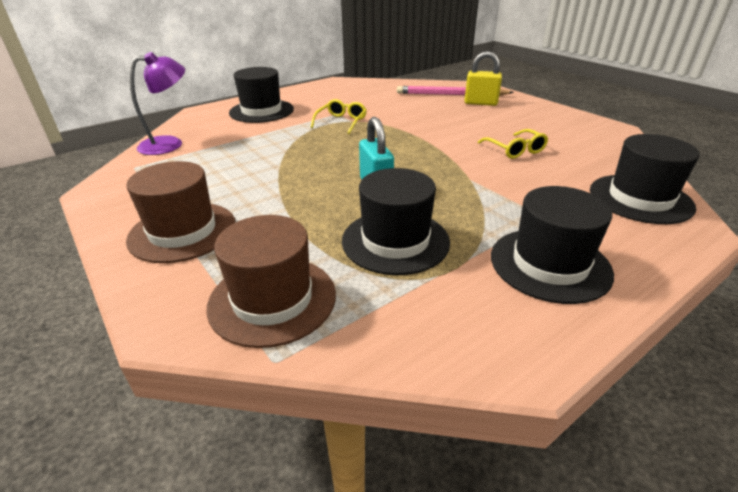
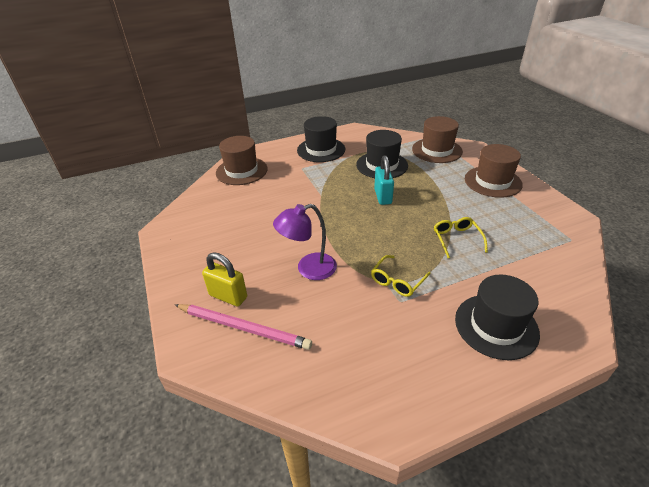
camera: 165 degrees left, 5 degrees up
purple lamp [130,52,185,155] -> purple lamp moved to [273,204,337,280]
yellow glasses [478,129,548,159] -> yellow glasses moved to [434,217,488,258]
black hat [590,134,700,224] -> brown hat [216,136,268,185]

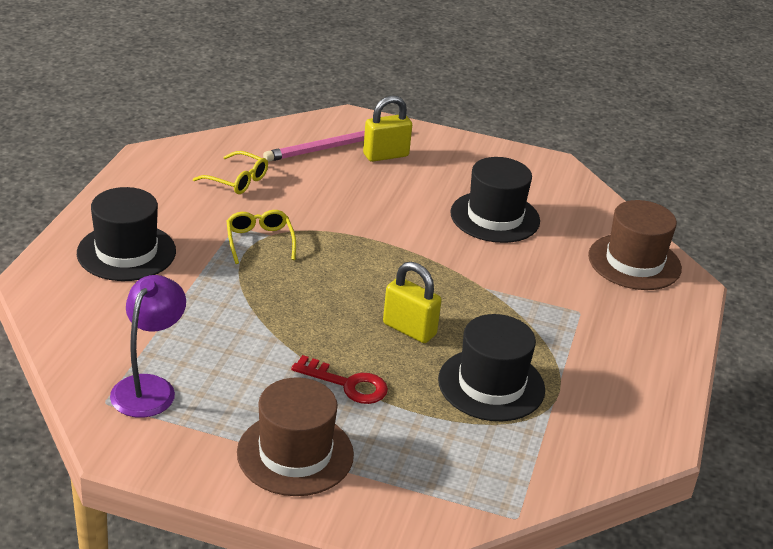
camera: 125 degrees right, 5 degrees down
purple lamp [273,204,337,280] -> purple lamp moved to [110,275,186,418]
black hat [297,116,345,162] -> black hat moved to [450,157,540,243]
turquoise padlock [374,155,394,205] -> yellow padlock [383,262,442,343]
brown hat [412,116,463,163] -> none
yellow glasses [434,217,488,258] -> yellow glasses moved to [193,151,268,194]
none -> red key [291,355,388,404]

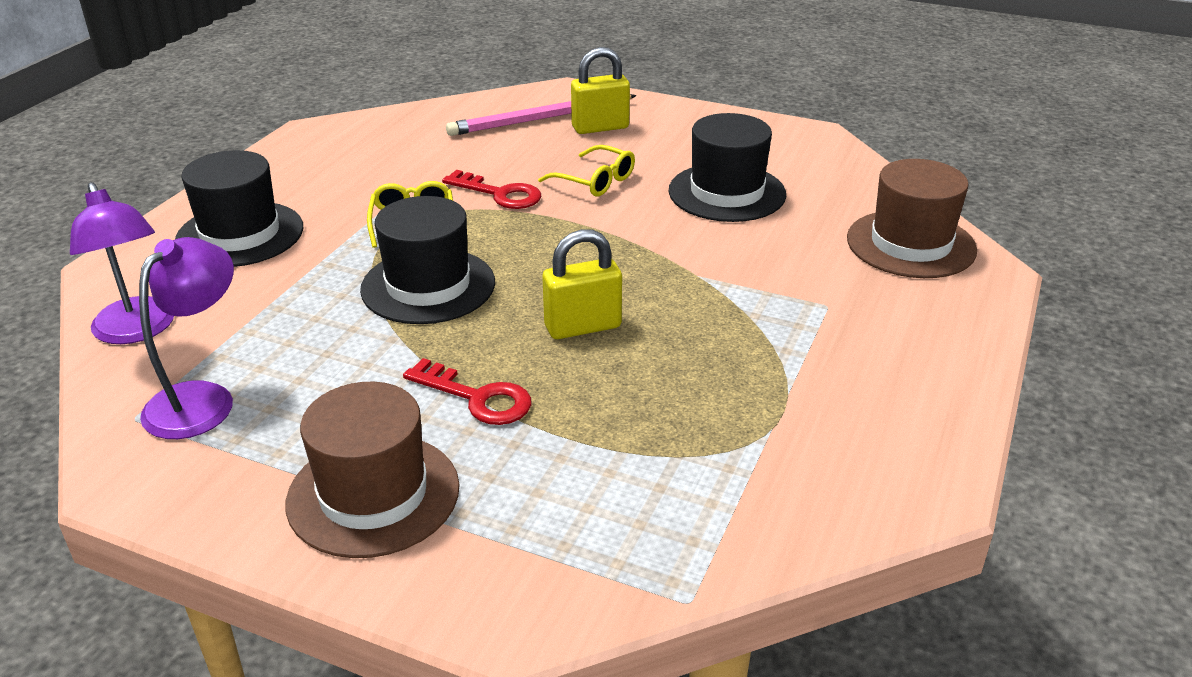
camera: 10 degrees right, 0 degrees up
yellow glasses [193,151,268,194] -> yellow glasses moved to [538,145,635,196]
yellow padlock [383,262,442,343] -> yellow padlock turned 60 degrees counterclockwise [542,229,622,339]
black hat [438,314,545,421] -> black hat moved to [360,196,495,324]
none -> purple lamp [70,182,174,344]
none -> red key [442,170,541,209]

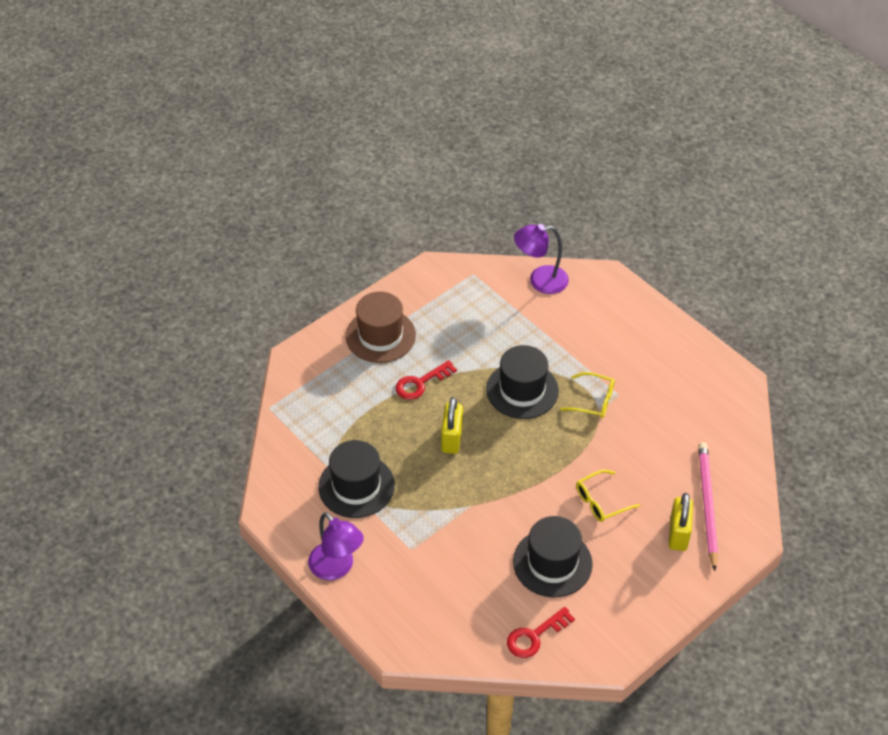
camera: 115 degrees right, 15 degrees up
purple lamp [139,237,234,439] -> purple lamp moved to [308,512,364,580]
black hat [175,150,303,267] -> black hat moved to [318,440,395,518]
red key [442,170,541,209] -> red key moved to [507,607,575,658]
brown hat [847,159,977,278] -> none

